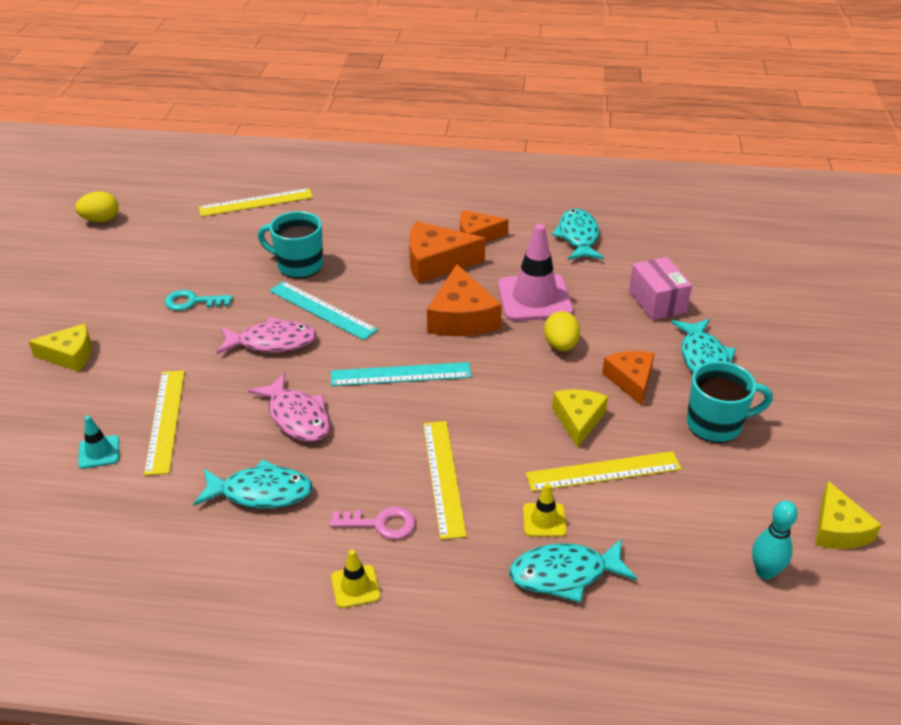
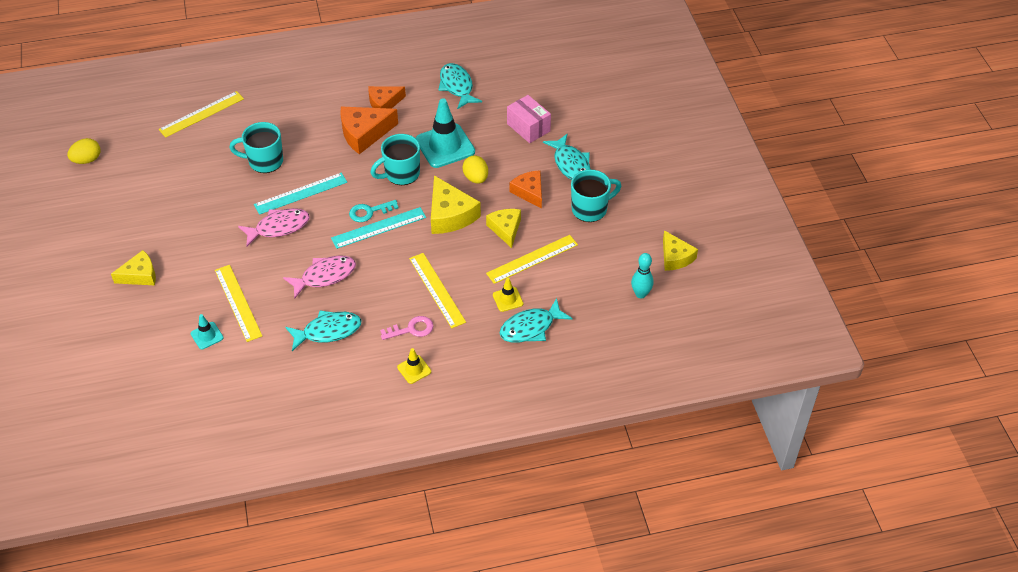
camera: 20 degrees left, 10 degrees up
turquoise key [165,290,233,311] -> turquoise key moved to [349,200,398,222]
pink fish [248,373,330,442] -> pink fish turned 60 degrees counterclockwise [283,256,356,298]
turquoise ruler [269,281,378,340] -> turquoise ruler turned 45 degrees counterclockwise [254,173,347,215]
orange cheese [427,264,502,336] -> turquoise mug [370,134,420,185]
pink traffic cone [498,224,573,321] -> turquoise traffic cone [416,99,475,168]
none -> yellow cheese [431,175,481,234]

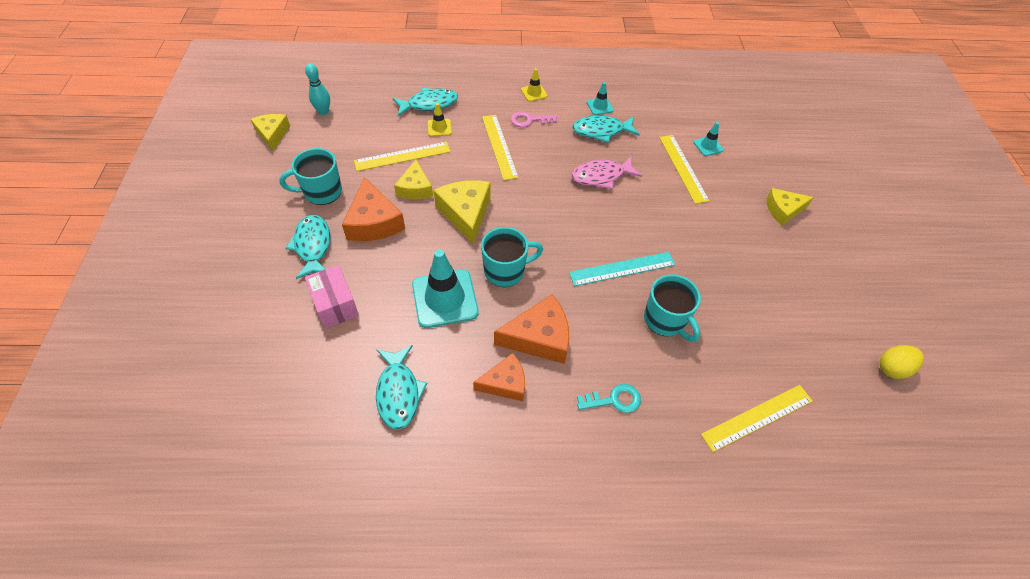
camera: 170 degrees left, 5 degrees up
turquoise mug [229,122,283,173] -> turquoise mug turned 45 degrees clockwise [644,274,701,342]
pink fish [238,208,310,246] -> none
turquoise ruler [331,207,426,249] -> none
turquoise key [349,200,398,222] -> turquoise key moved to [577,384,641,413]
yellow egg [462,155,488,184] -> none
orange cheese [510,170,542,209] -> orange cheese [342,177,405,241], size x1.51
none -> turquoise traffic cone [587,82,614,115]

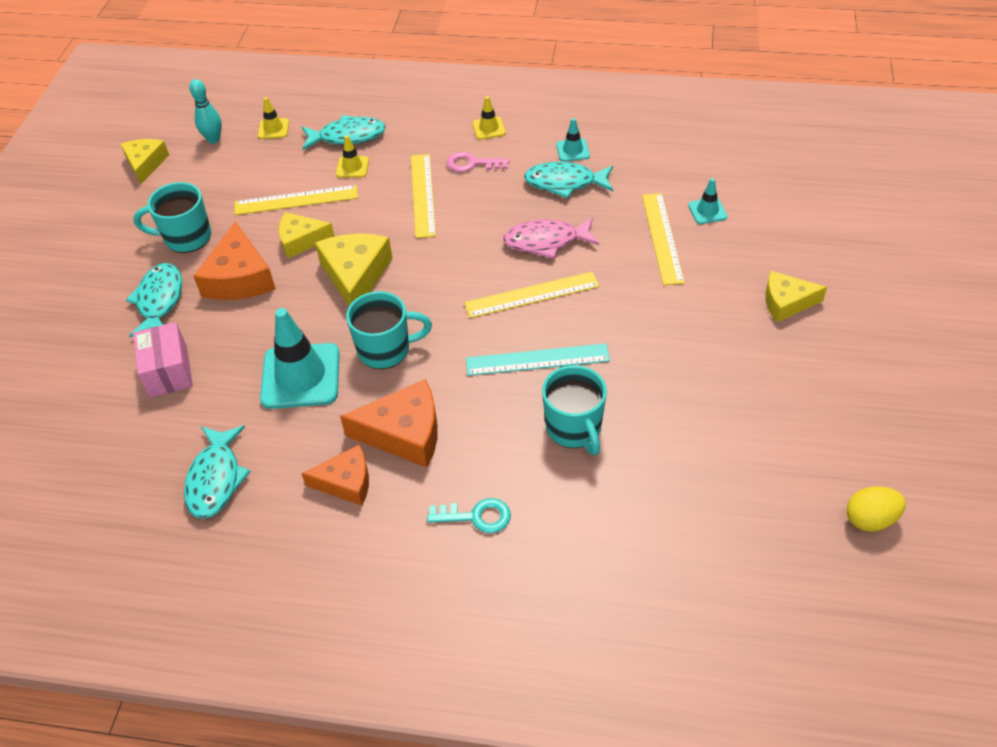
camera: 15 degrees right, 5 degrees down
yellow cheese [394,160,433,199] -> yellow cheese turned 75 degrees clockwise [279,212,335,258]
yellow ruler [701,385,813,452] -> yellow ruler moved to [464,272,599,318]
none -> yellow traffic cone [258,97,289,139]

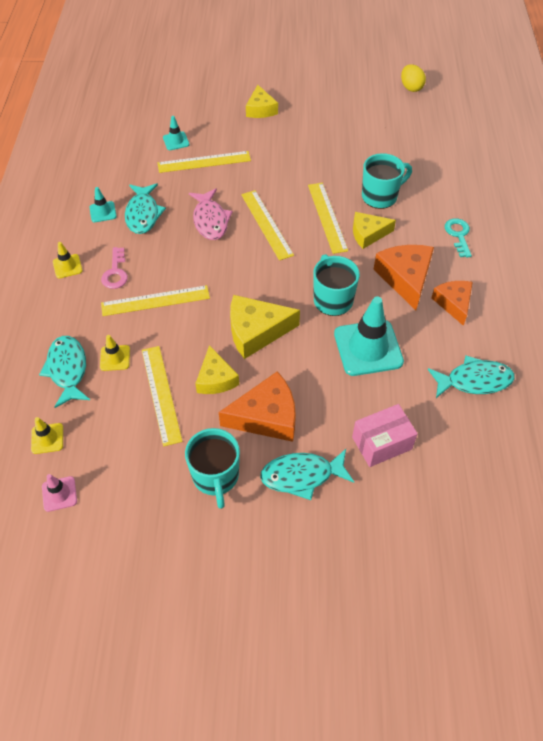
camera: 100 degrees left, 5 degrees up
yellow cheese [121,139,169,184] -> yellow cheese moved to [353,212,396,249]
turquoise bowling pin [189,79,222,144] -> pink traffic cone [42,474,77,512]
turquoise ruler [466,343,610,376] -> yellow ruler [308,183,348,254]

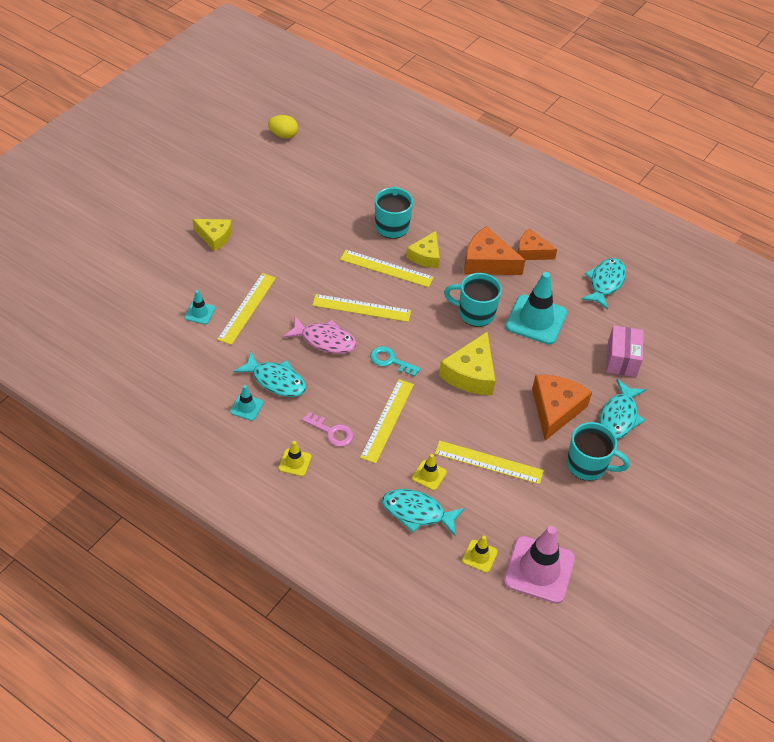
camera: 60 degrees left, 5 degrees down
pink traffic cone [42,474,77,512] -> pink traffic cone [504,526,575,604], size x2.09
yellow cheese [195,345,239,394] -> none
turquoise key [445,218,472,258] -> turquoise key moved to [370,346,421,377]

